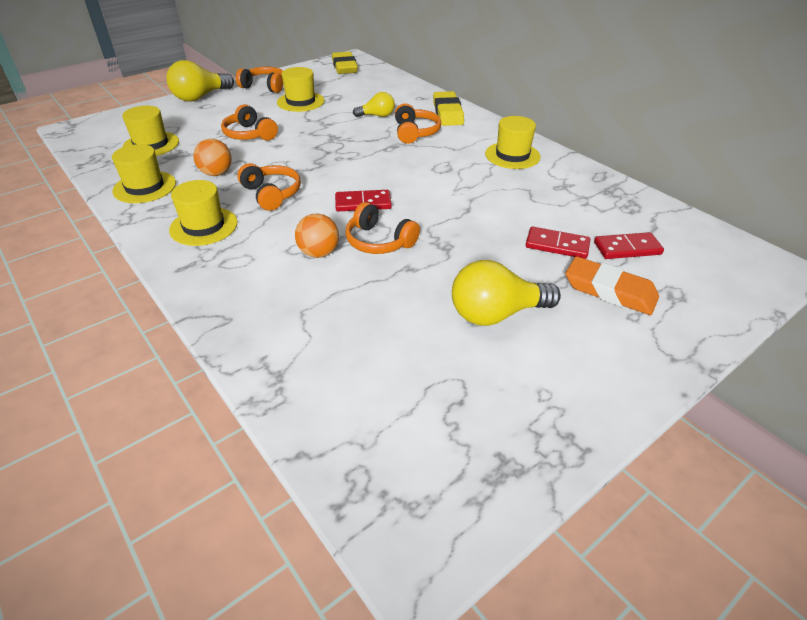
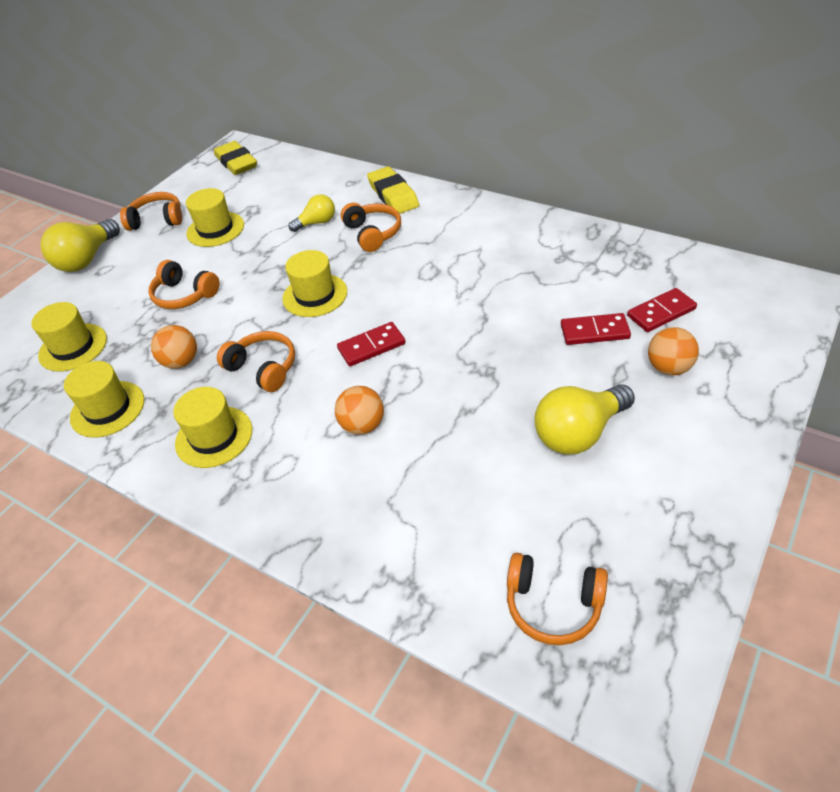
camera: 15 degrees left, 5 degrees up
orange headphones [345,202,420,254] -> orange headphones moved to [507,553,608,645]
yellow hat [485,116,541,169] -> yellow hat moved to [282,250,347,317]
orange eraser [566,256,659,315] -> orange ball [648,327,699,375]

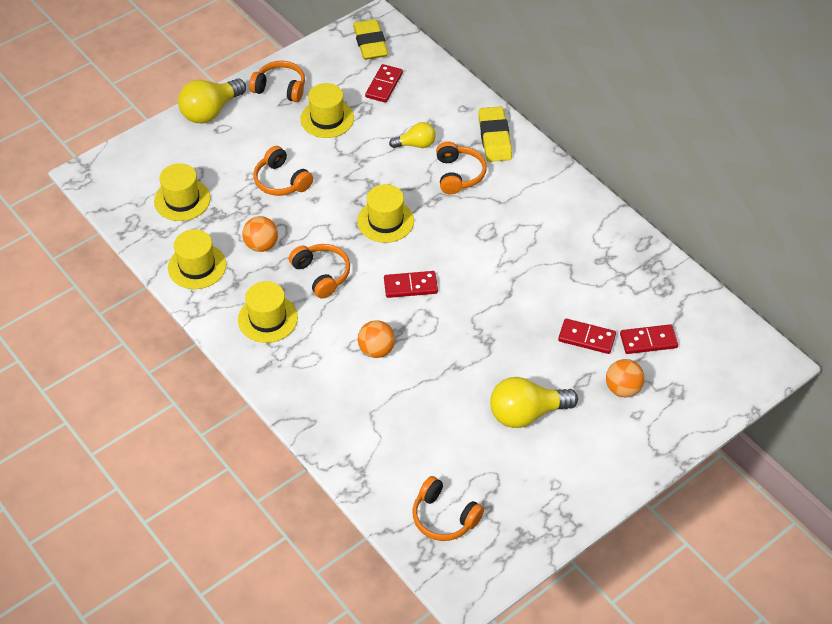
camera: 15 degrees right, 5 degrees up
none -> red domino [365,64,403,103]

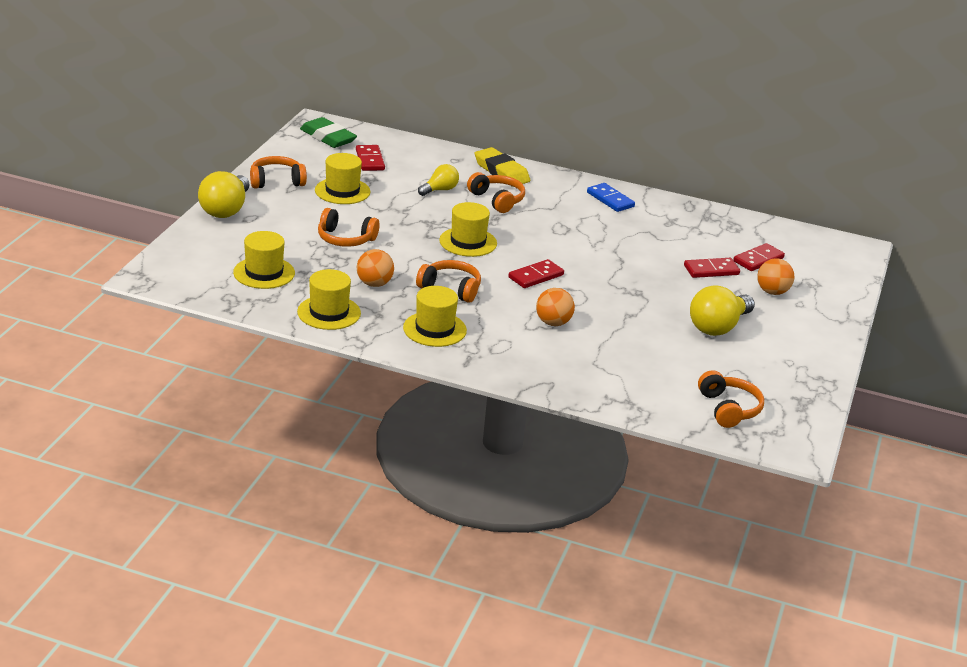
camera: 35 degrees left, 20 degrees down
yellow eraser [353,19,388,60] -> green eraser [300,117,357,148]
orange headphones [412,476,484,541] -> orange headphones turned 105 degrees counterclockwise [698,370,764,428]
none -> blue domino [587,183,635,212]

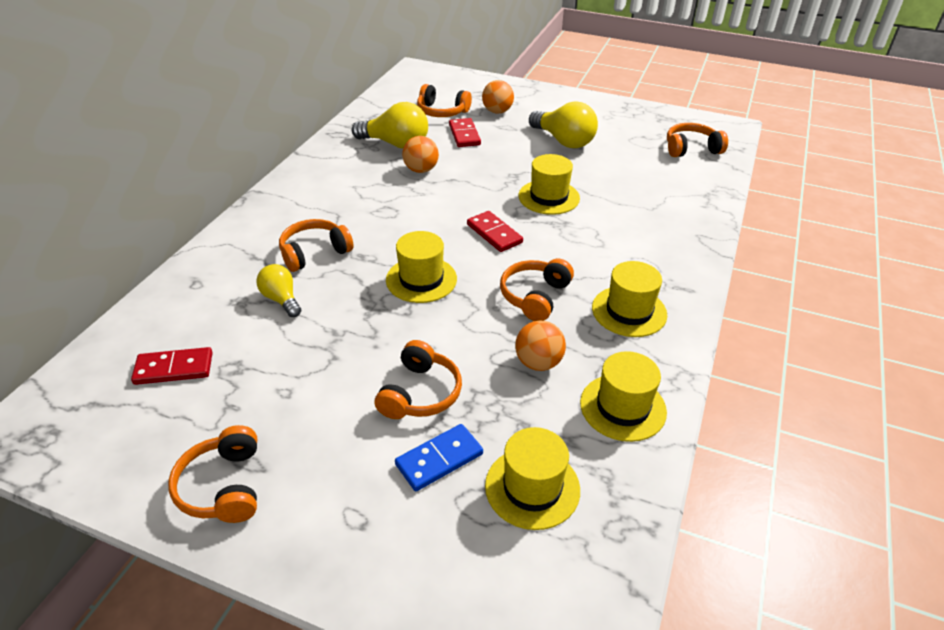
camera: 85 degrees left, 10 degrees up
yellow light bulb [198,171,250,218] -> yellow light bulb moved to [352,102,428,149]
green eraser [300,117,357,148] -> none
yellow hat [315,153,370,204] -> yellow hat moved to [519,154,580,215]
yellow eraser [475,147,530,187] -> none
orange ball [536,288,575,326] -> orange ball moved to [402,136,439,173]
blue domino [587,183,635,212] -> blue domino moved to [395,424,483,491]
red domino [733,243,785,271] -> orange headphones [417,84,472,117]

